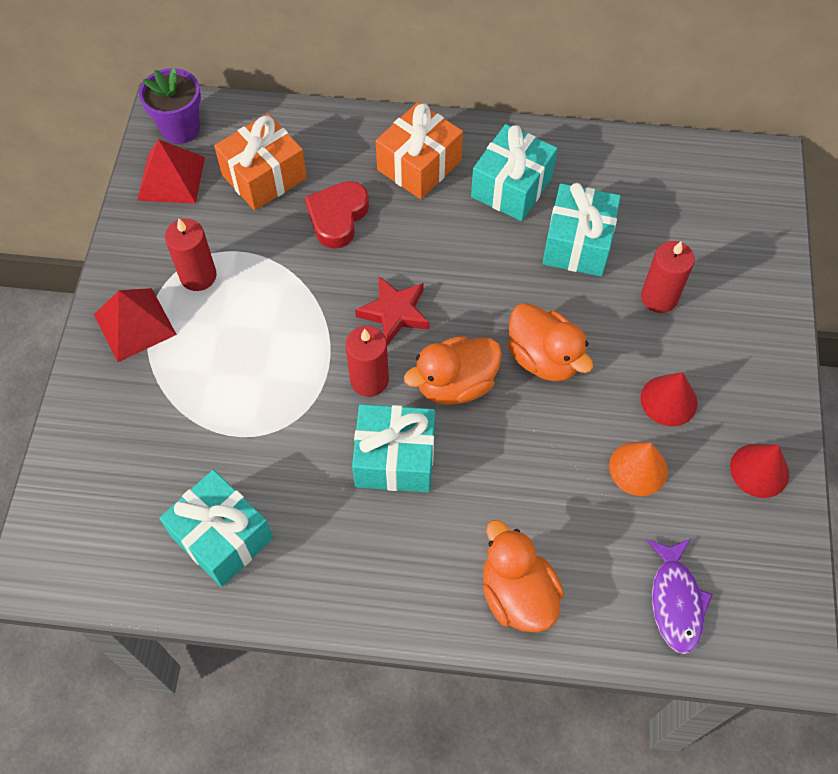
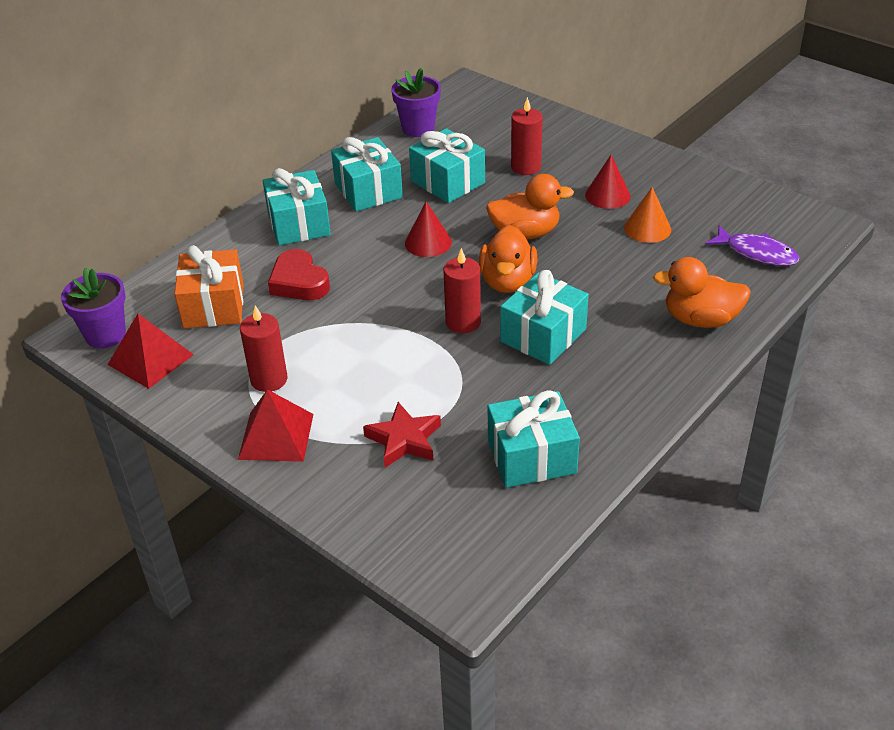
camera: 55 degrees left, 20 degrees down
red star [355,276,429,346] -> red star moved to [363,402,441,467]
orange gift [376,102,463,199] -> turquoise gift [263,168,331,246]
red cone [730,444,789,498] -> red cone moved to [405,201,452,257]
none -> purple flower pot [391,68,441,137]

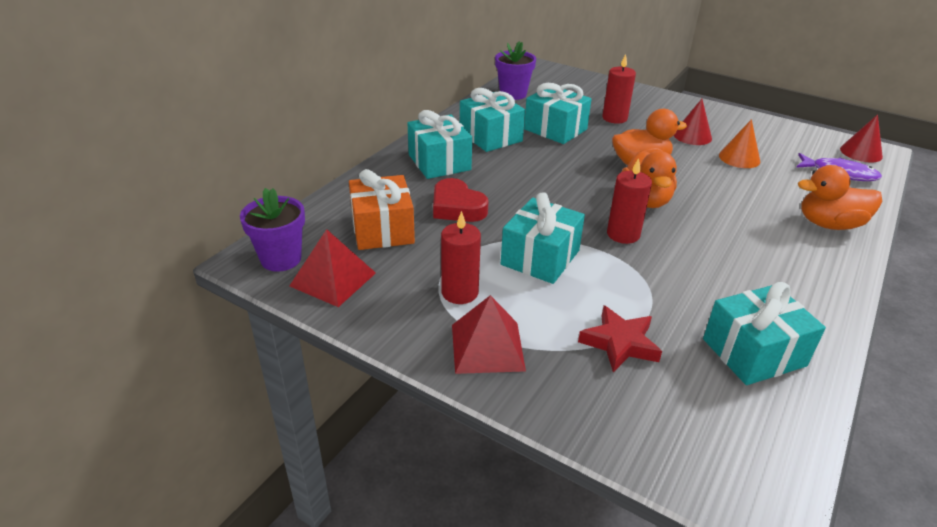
camera: 10 degrees left, 5 degrees down
red cone [405,201,452,257] -> red cone moved to [840,114,883,163]
turquoise gift [500,270,589,365] -> turquoise gift moved to [501,192,585,284]

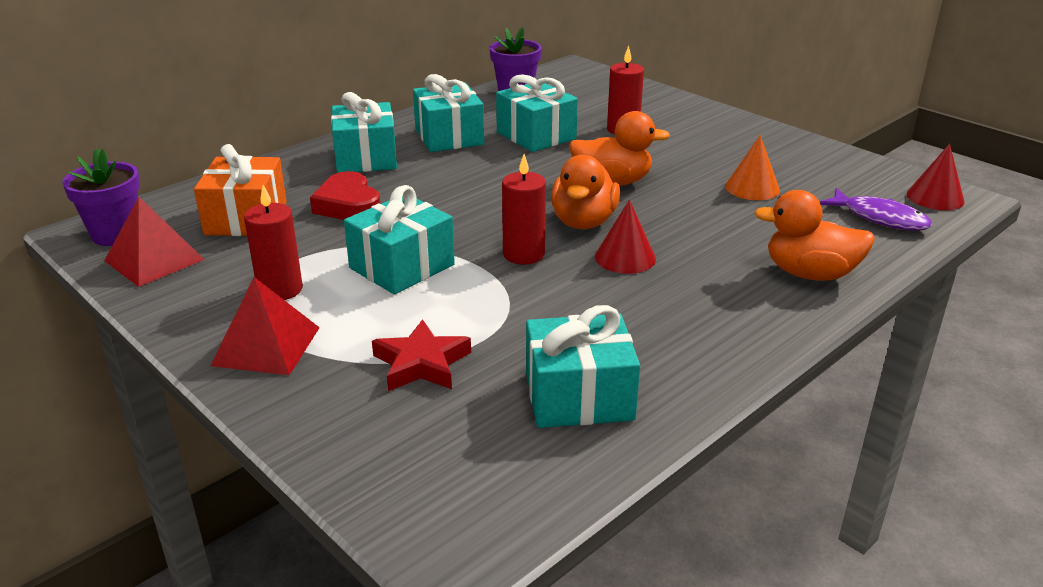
camera: 15 degrees right, 5 degrees down
red cone [674,99,712,145] -> red cone moved to [595,200,656,274]

